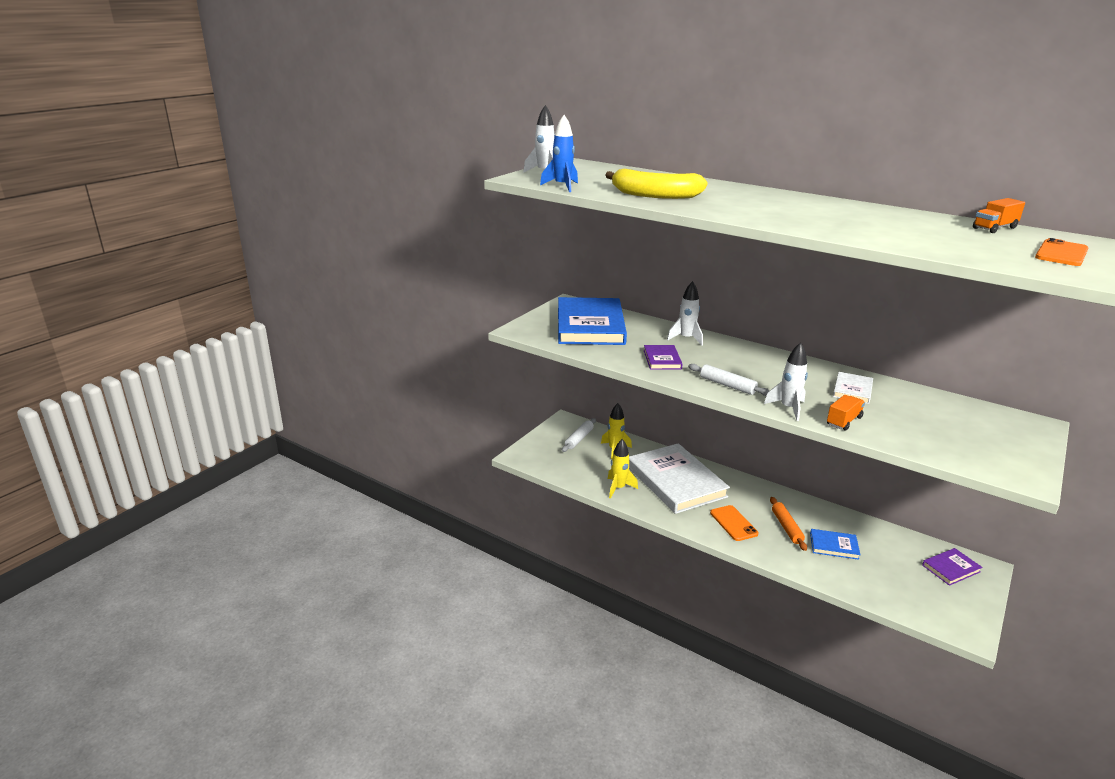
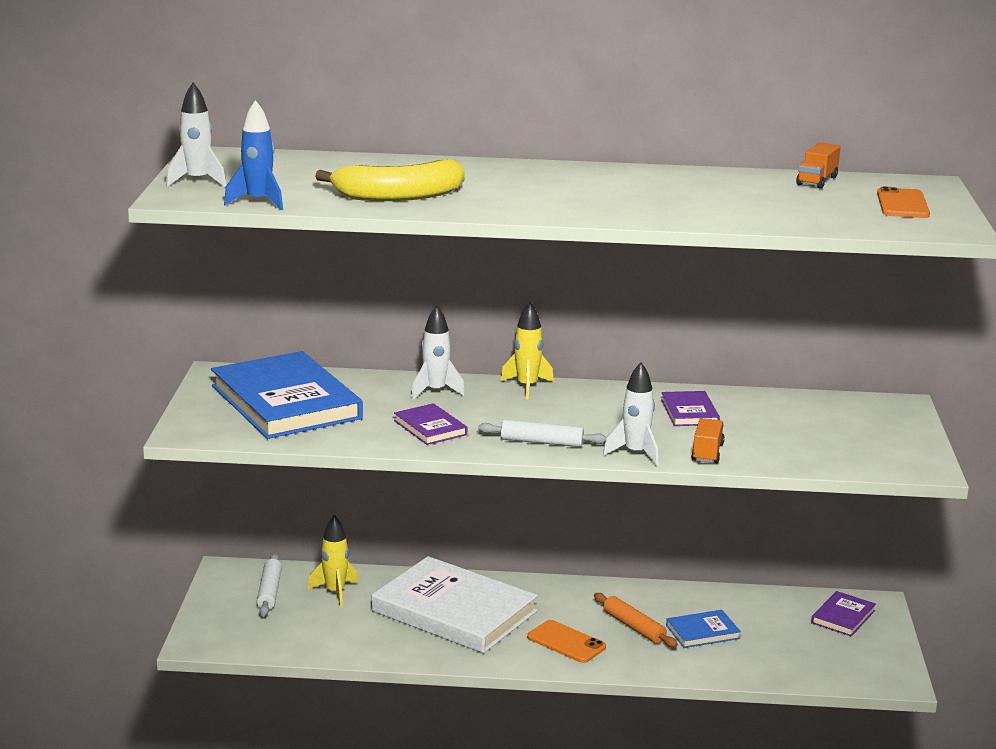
camera: 30 degrees left, 5 degrees down
yellow rocket [608,439,638,499] -> yellow rocket moved to [500,302,554,400]
white book [833,372,873,404] -> purple book [661,391,720,426]

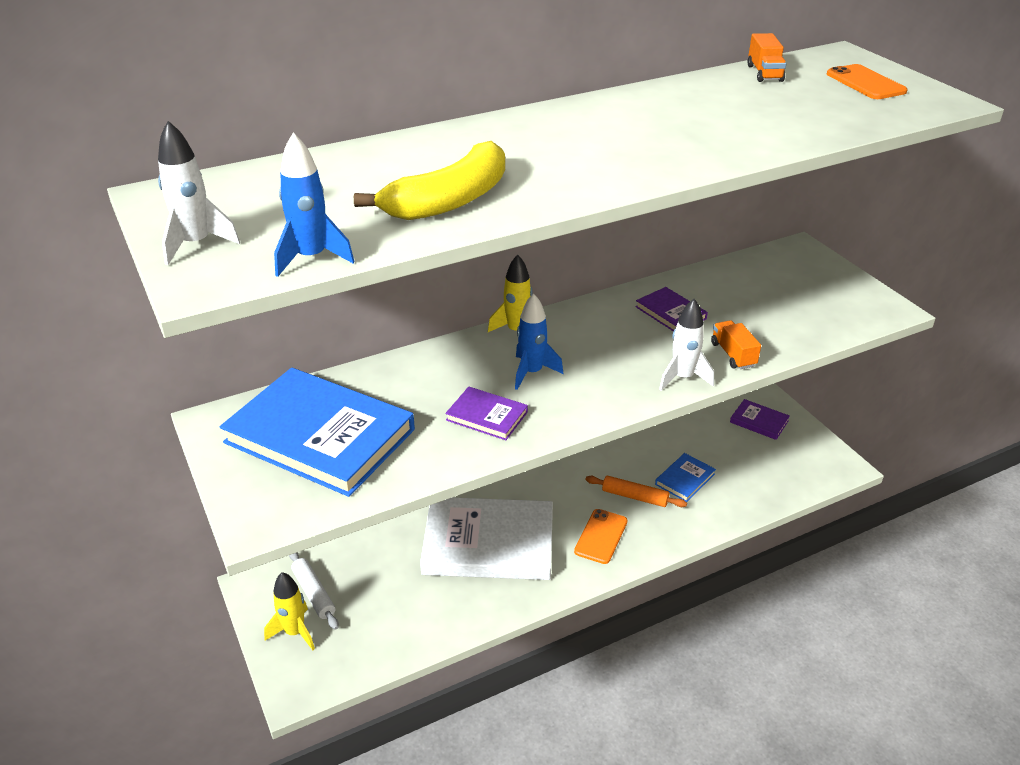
camera: 30 degrees left, 15 degrees up
yellow rocket [307,515,358,608] -> yellow rocket moved to [264,572,315,650]
white rocket [411,306,465,399] -> none
white rolling pin [478,420,606,447] -> none
orange phone [527,620,606,663] -> orange phone turned 75 degrees counterclockwise [574,509,628,564]
purple book [811,591,876,637] -> purple book turned 60 degrees counterclockwise [730,399,790,440]
none -> blue rocket [515,293,563,390]

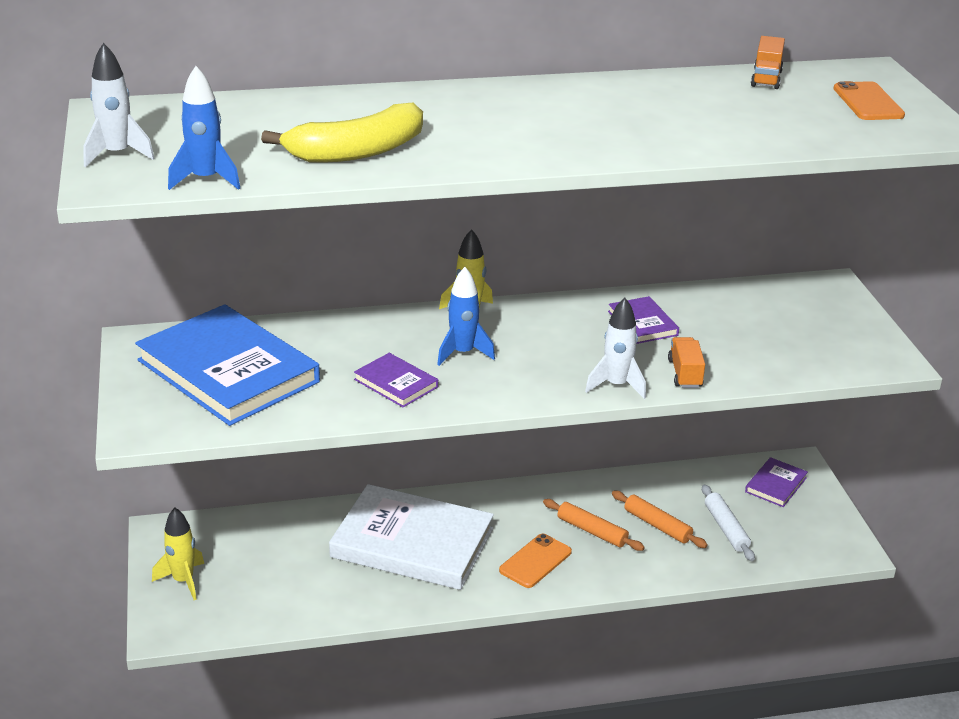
camera: 15 degrees right, 5 degrees down
white rolling pin [289,552,339,630] -> white rolling pin moved to [702,485,755,561]
blue book [655,453,716,502] -> orange rolling pin [612,491,708,548]
purple book [730,399,790,440] -> purple book turned 75 degrees clockwise [745,457,808,507]

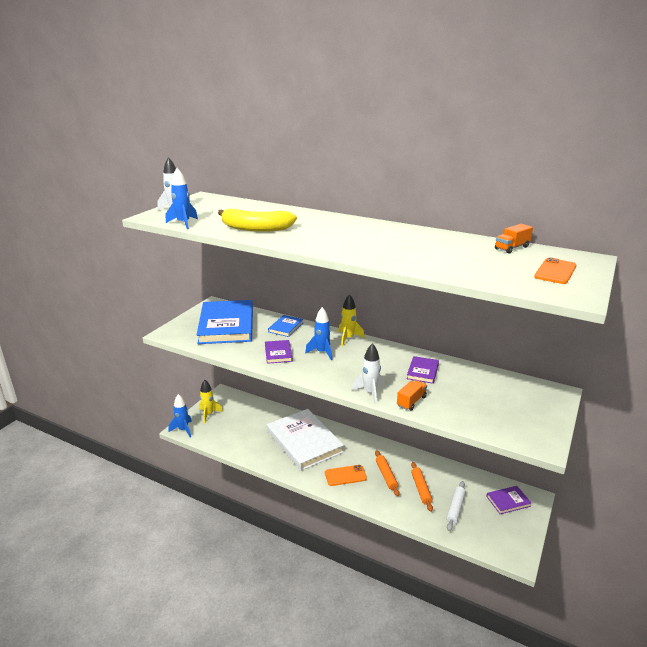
camera: 40 degrees right, 5 degrees down
none -> blue rocket [169,394,192,438]
none -> blue book [268,315,303,337]

